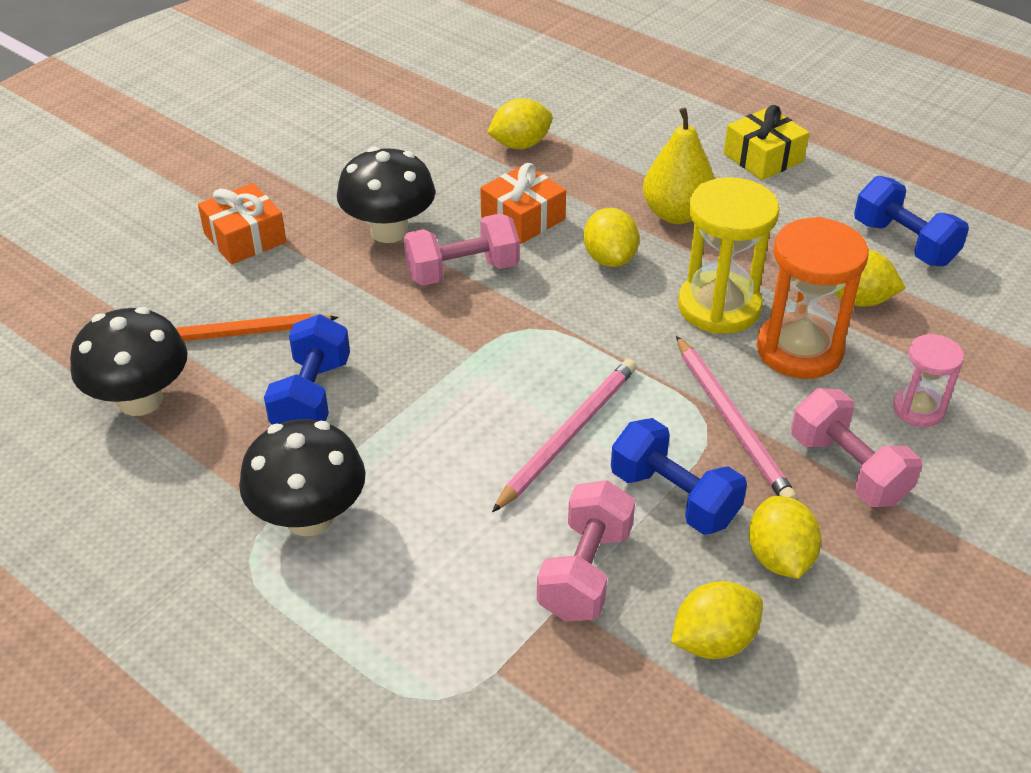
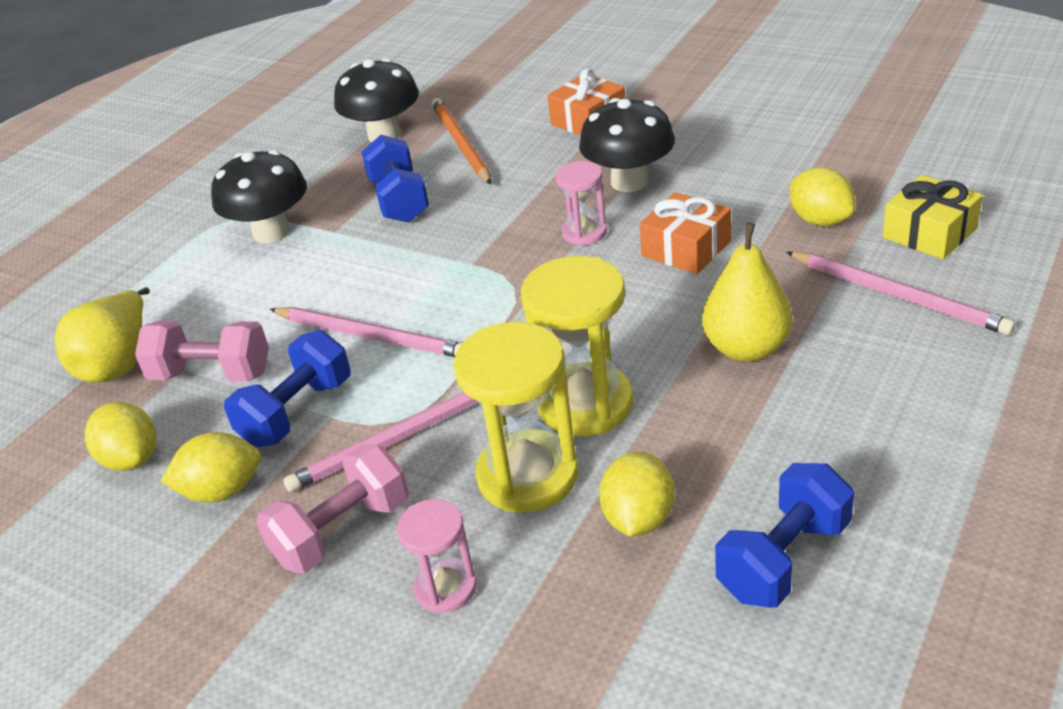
camera: 85 degrees right, 5 degrees down
blue dumbbell [264,314,350,424] -> blue dumbbell turned 75 degrees clockwise [362,135,429,223]
pink dumbbell [404,213,520,286] -> pink hourglass [556,161,607,246]
yellow lemon [584,208,639,267] -> none
yellow gift [724,105,809,180] -> yellow gift moved to [883,175,983,259]
orange hourglass [757,217,869,379] -> yellow hourglass [453,322,578,512]
none -> yellow pear [55,287,150,382]
none -> pink pencil [786,251,1015,335]

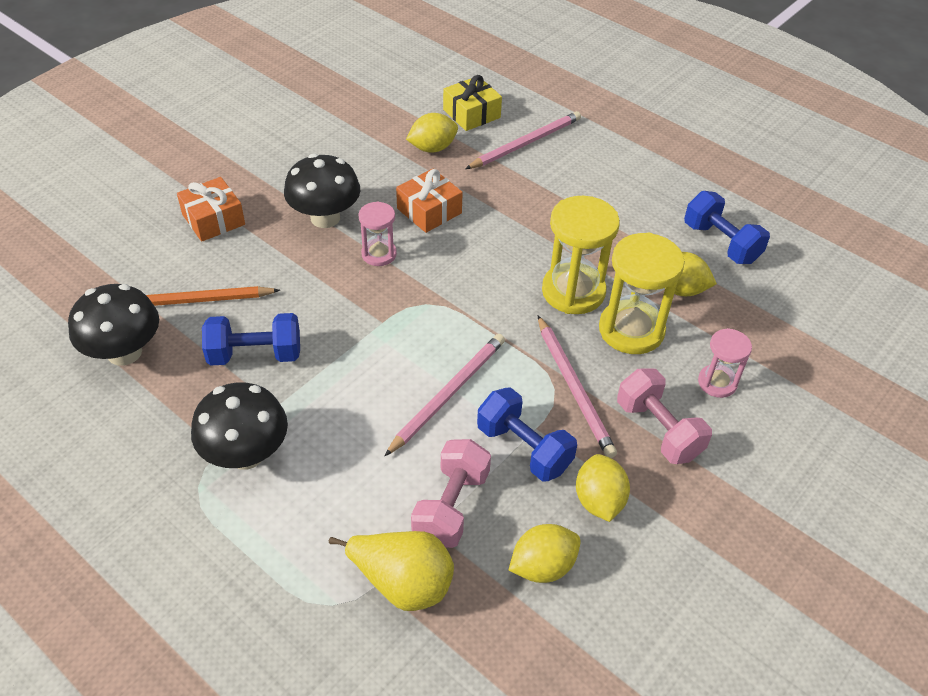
camera: 85 degrees left, 10 degrees up
yellow pear [702,223,793,362] -> none

